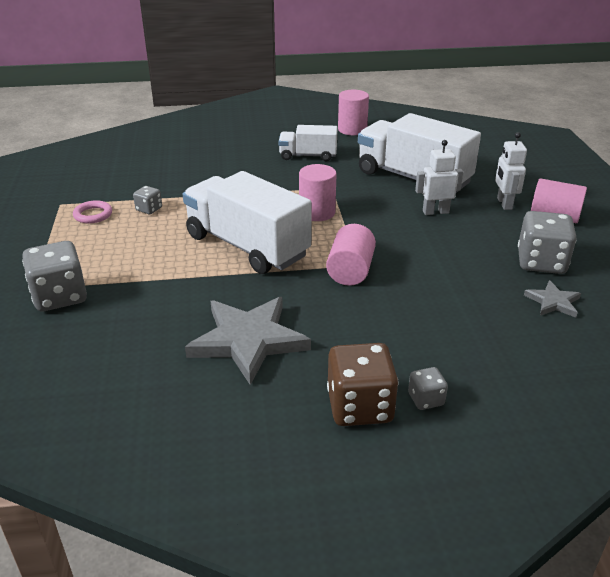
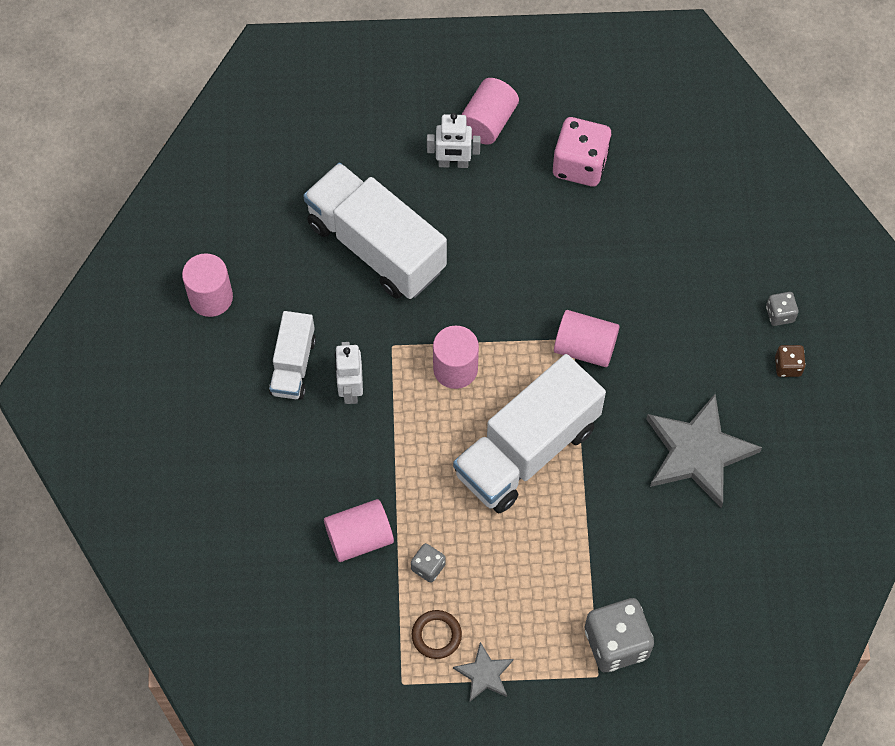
camera: 85 degrees left, 30 degrees up
pink ring [73,200,112,224] -> brown ring [412,610,462,659]
brown dice [327,343,398,426] -> brown dice [775,345,806,377], size x0.50
white truck [358,113,481,193] -> white truck turned 90 degrees clockwise [303,163,447,299]
white robot [415,140,463,215] -> white robot moved to [335,342,363,404]
grey dice [518,211,577,274] -> pink dice [553,117,611,186]
grey star [524,280,581,318] -> grey star moved to [453,642,513,701]
none -> pink cylinder [324,499,394,562]

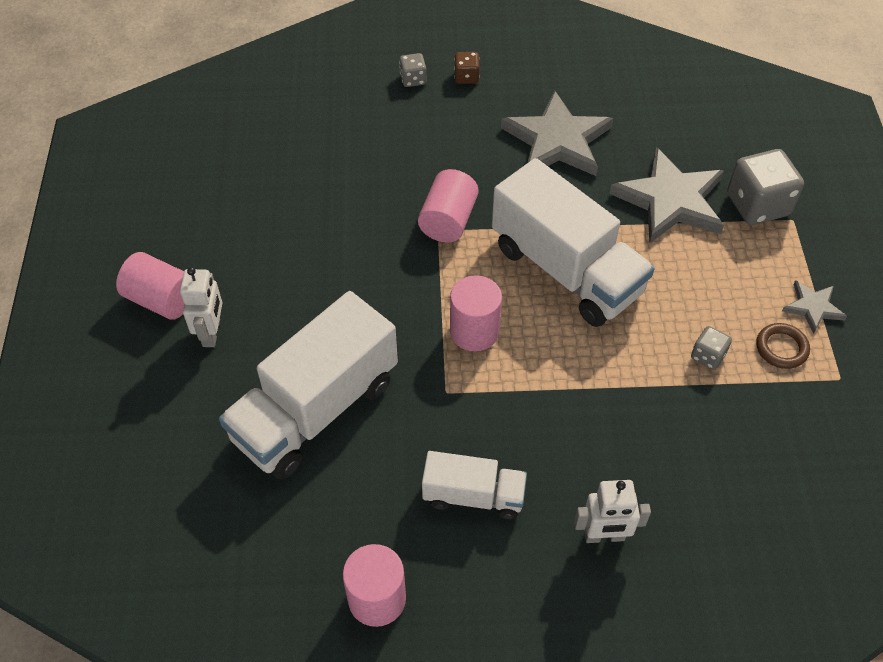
camera: 90 degrees left, 10 degrees down
pink cylinder [324,499,394,562] -> none
white robot [335,342,363,404] -> white robot moved to [574,480,651,543]
pink dice [553,117,611,186] -> none
none -> grey star [609,147,724,244]

